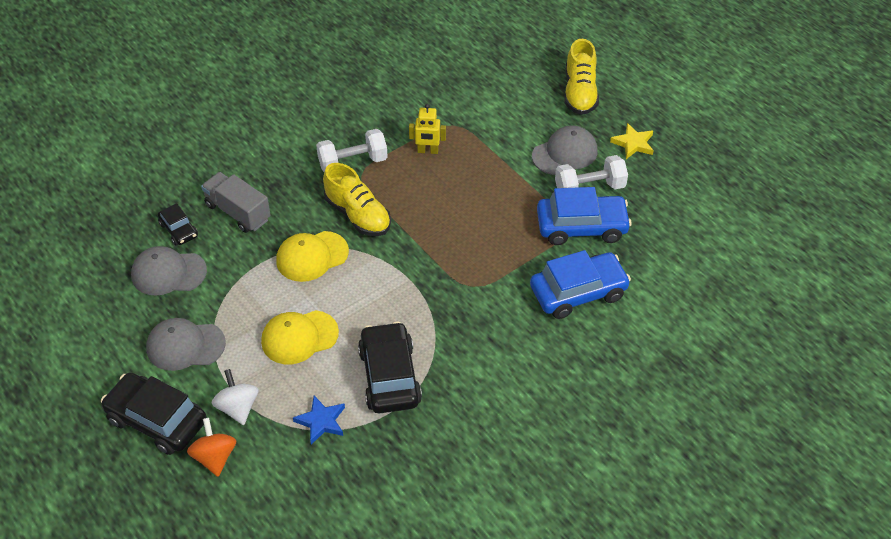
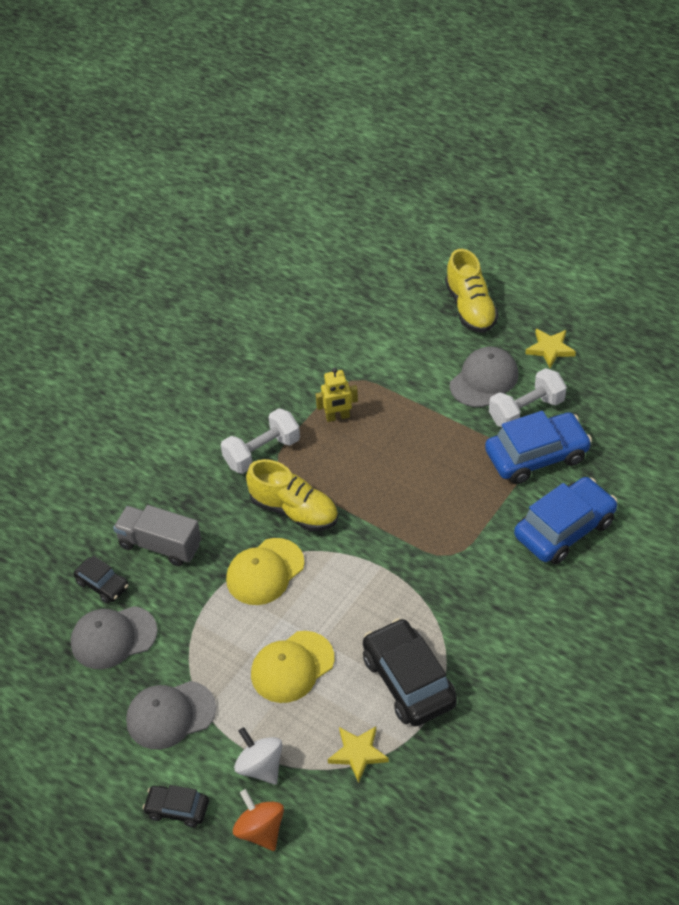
camera: 15 degrees left, 0 degrees up
black car [101,372,207,455] -> black car [142,785,209,828], size x0.53
blue star [293,396,345,445] -> yellow star [328,726,389,783]

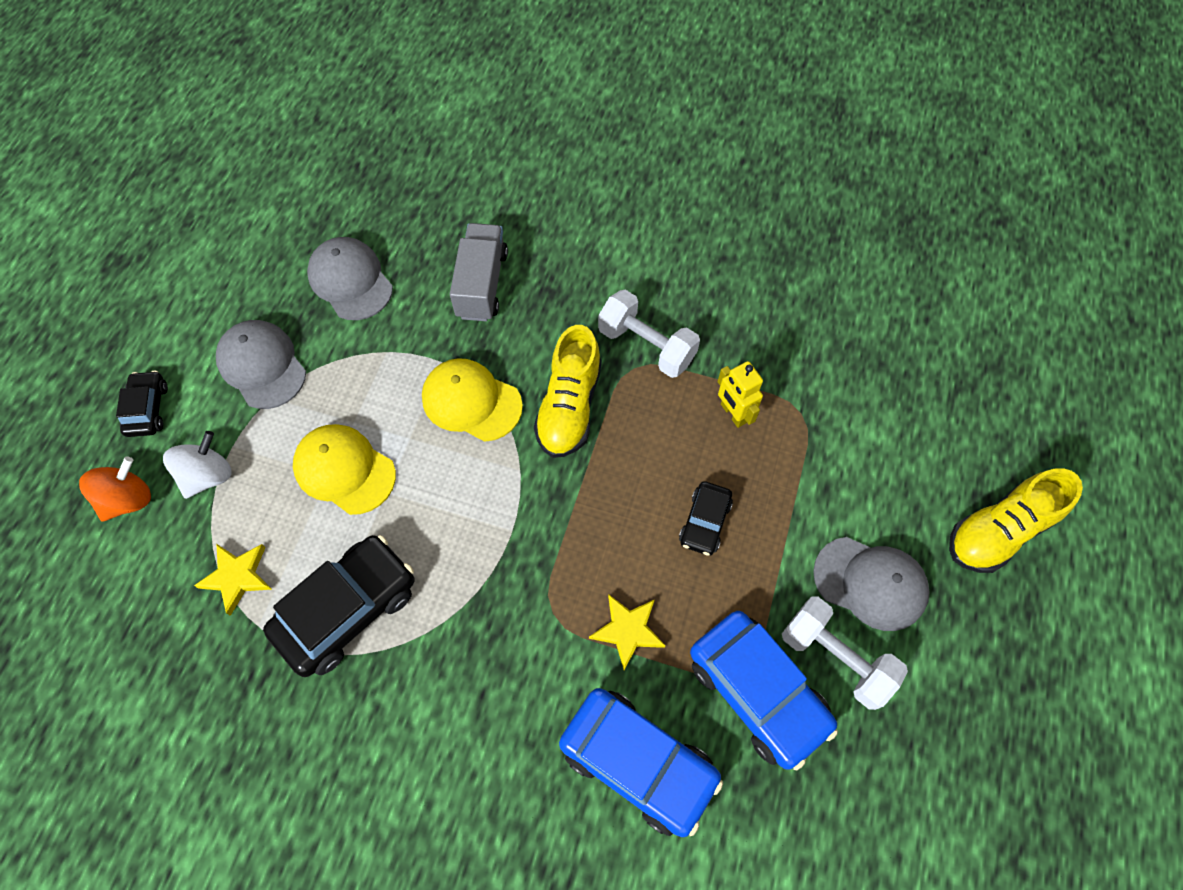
camera: 70 degrees right, 15 degrees up
black car [74,556,129,604] -> black car moved to [679,481,733,556]
yellow star [525,329,576,368] -> yellow star moved to [589,594,666,670]

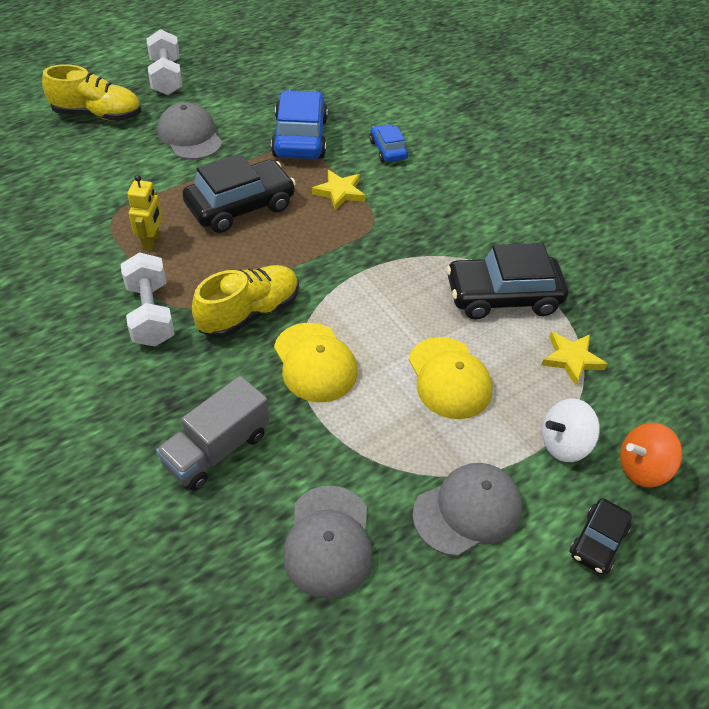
camera: 145 degrees left, 15 degrees down
grey cap [216,320,306,409] -> grey cap turned 120 degrees counterclockwise [412,463,522,556]
blue car [559,688,723,837] -> blue car [369,124,408,162], size x0.53
black car [679,481,733,556] -> black car [182,154,296,233], size x1.89
white dumbbell [782,596,908,710] -> white dumbbell moved to [147,29,182,95]

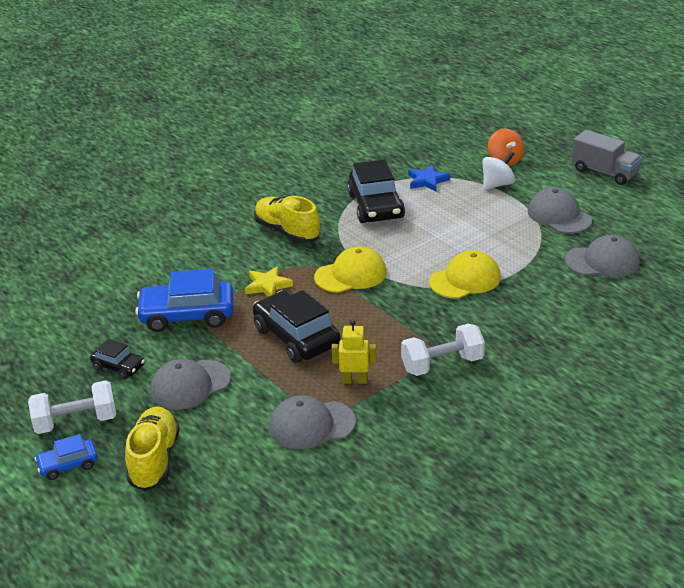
camera: 90 degrees left, 15 degrees down
grey truck [156,376,269,491] -> grey truck moved to [572,130,642,185]
yellow shoe [192,265,299,338] -> yellow shoe moved to [254,196,320,243]
blue car [369,124,408,162] -> blue car moved to [35,434,98,480]
yellow cap [409,337,492,419] -> yellow cap moved to [314,246,387,293]
yellow star [541,332,608,386] -> blue star [408,164,450,192]
white spinning top [542,398,600,462] -> white spinning top turned 105 degrees counterclockwise [482,151,515,190]
black car [570,498,632,575] -> black car moved to [90,339,145,380]
none -> grey cap [269,395,356,449]

